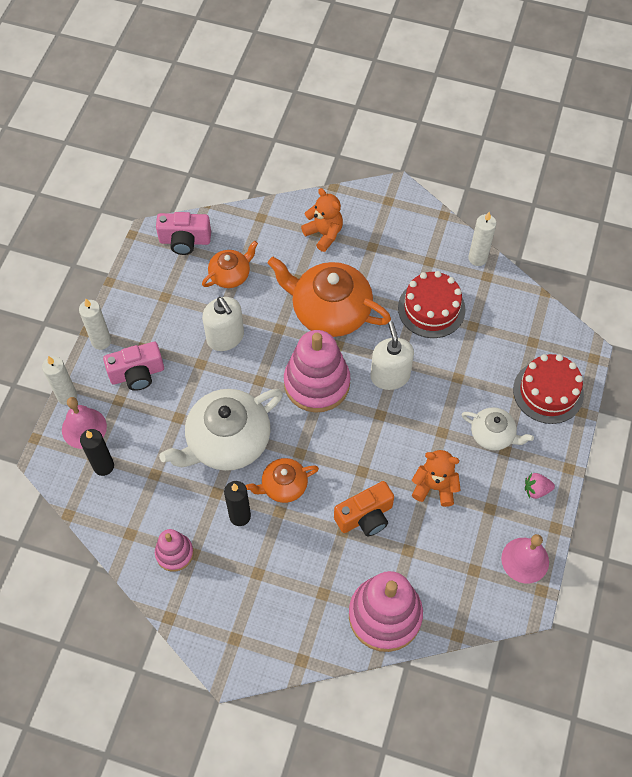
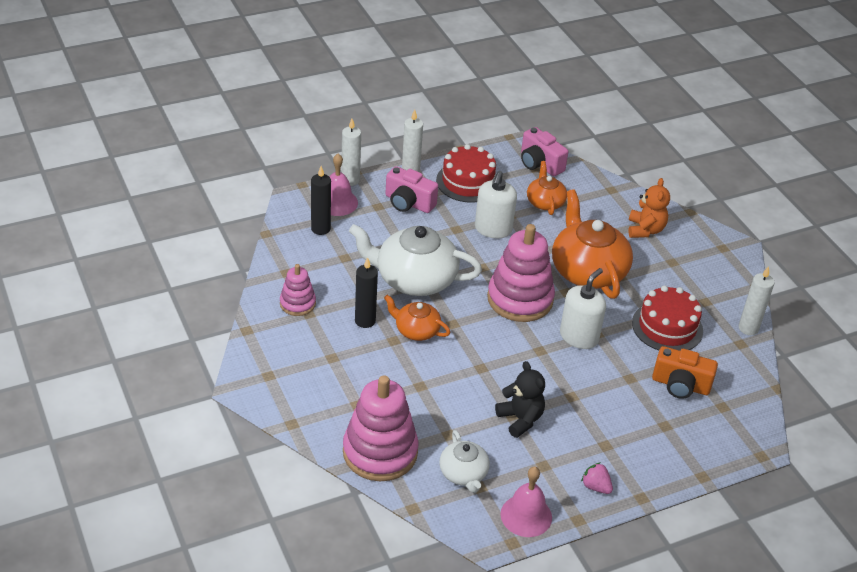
camera: 45 degrees right, 20 degrees down
orange teapot [202,241,258,288] -> orange teapot turned 105 degrees counterclockwise [527,161,567,215]
orange camera [334,481,394,537] -> orange camera moved to [652,346,718,399]
orange teddy bear [412,450,461,507] -> black teddy bear [495,361,545,438]
white teapot [461,407,534,451] -> white teapot moved to [439,430,490,493]
red cake [513,354,584,424] -> red cake moved to [436,144,497,202]

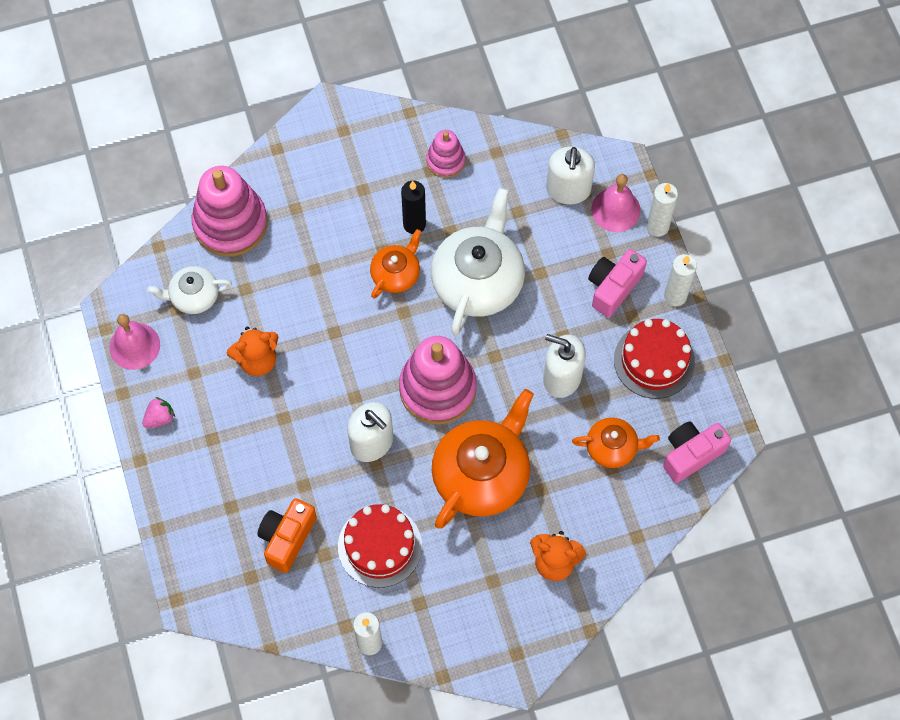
camera: 100 degrees right, 25 degrees up
black candle [311,166,331,235] -> white soap dispenser [546,147,595,204]
black teddy bear [495,361,545,438] -> orange teddy bear [227,327,278,376]
orange teapot [552,189,633,299] -> orange teapot turned 45 degrees counterclockwise [432,389,534,529]

